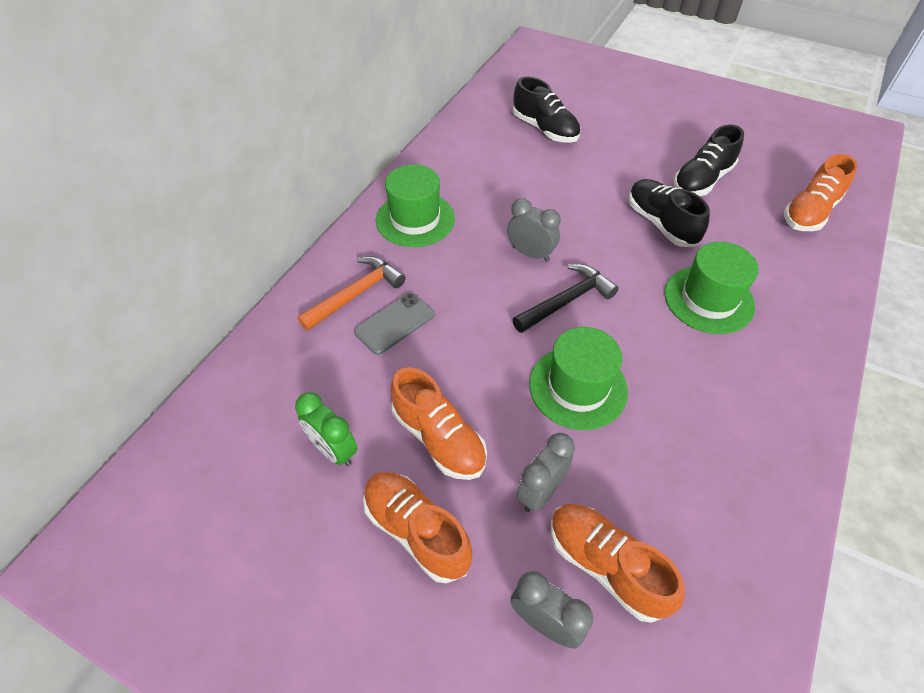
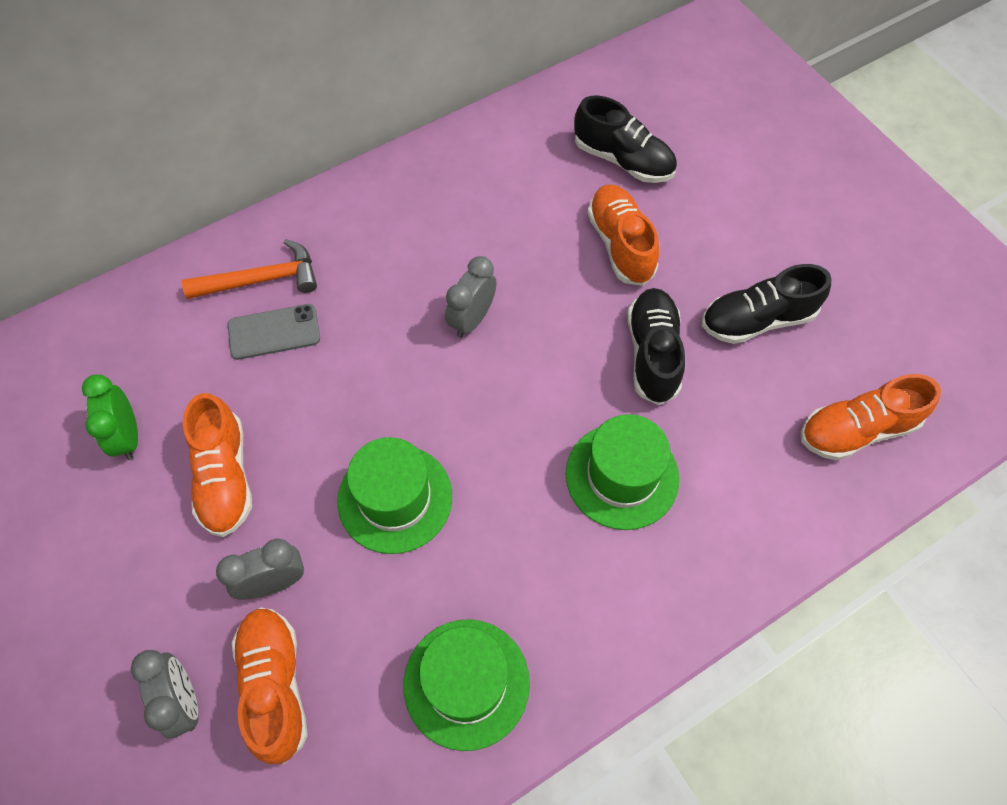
camera: 30 degrees right, 10 degrees up
orange shoe [363,472,472,583] -> orange shoe moved to [587,185,659,286]
green hat [376,165,455,247] -> green hat moved to [403,619,530,751]
grey clock [507,198,561,262] -> grey clock turned 120 degrees counterclockwise [445,256,497,338]
black hammer [512,264,619,333] -> none
black shoe [513,77,580,143] -> black shoe turned 45 degrees counterclockwise [574,96,677,183]

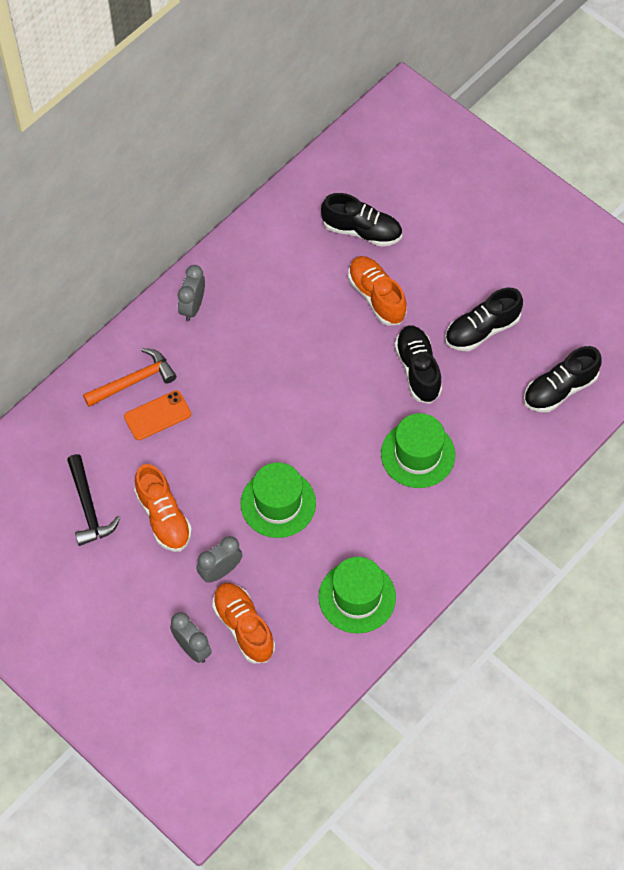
camera: 15 degrees left, 0 degrees up
green clock [82,375,138,460] -> black hammer [67,454,120,546]
grey phone [228,304,320,360] -> orange phone [124,390,191,440]
grey clock [445,256,497,338] -> grey clock moved to [178,265,205,321]
orange shoe [801,374,941,461] -> black shoe [524,346,602,412]

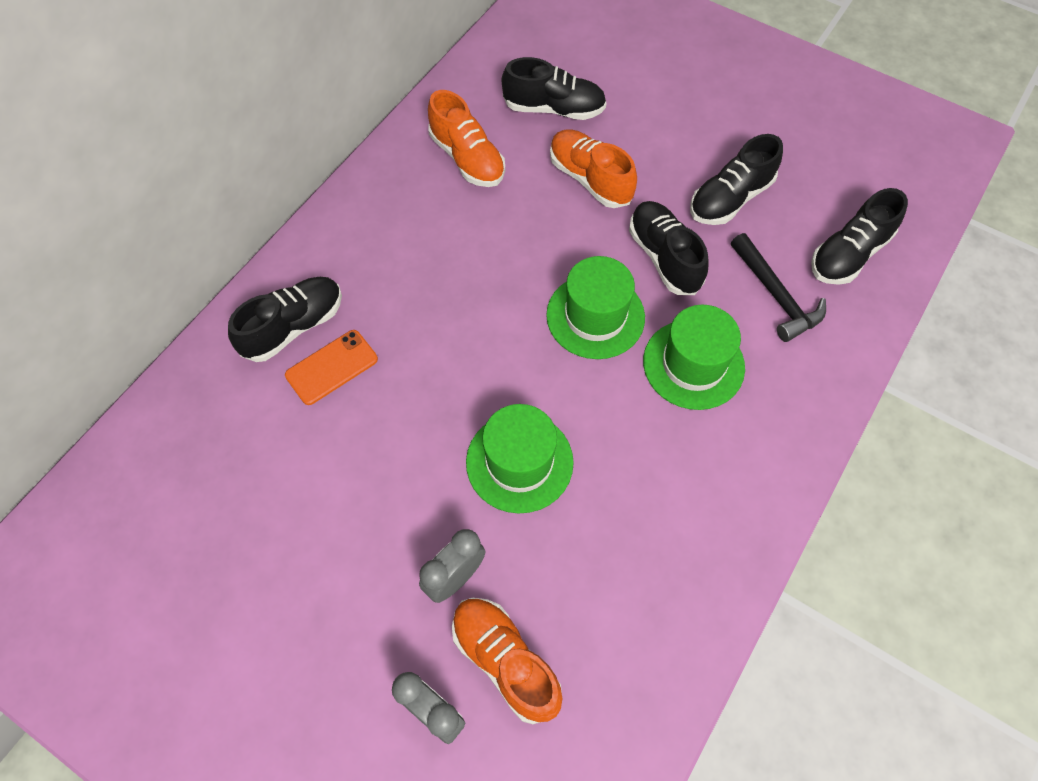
camera: 10 degrees left, 0 degrees up
black hammer [67,454,120,546] -> black hammer moved to [731,233,826,342]
orange hammer [83,348,177,407] -> black shoe [228,277,342,362]
orange shoe [134,464,192,552] -> orange shoe moved to [428,90,505,187]
grey clock [178,265,205,321] -> none
green hat [319,557,396,634] -> green hat moved to [546,256,645,359]

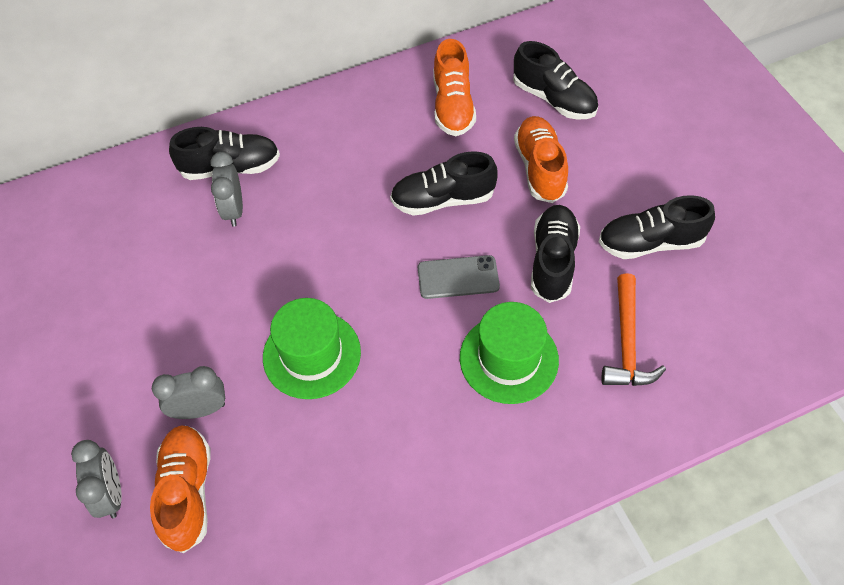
camera: 35 degrees right, 5 degrees down
orange phone [285,330,378,405] -> grey clock [211,152,243,227]
green hat [546,256,645,359] -> grey phone [418,255,500,299]
black hammer [731,233,826,342] -> orange hammer [602,273,666,386]
black shoe [811,188,908,285] -> black shoe moved to [390,151,498,216]

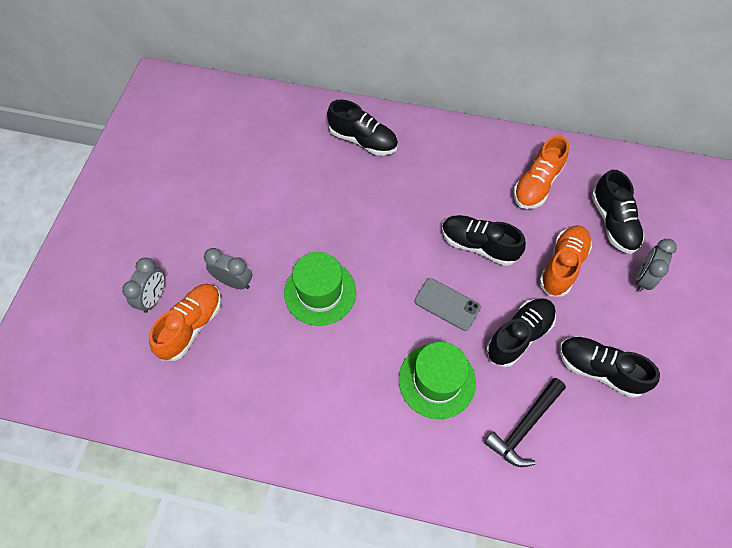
camera: 35 degrees right, 5 degrees up
grey clock [211,152,243,227] -> grey clock moved to [636,239,677,292]
orange hammer [602,273,666,386] -> black hammer [484,378,566,467]

